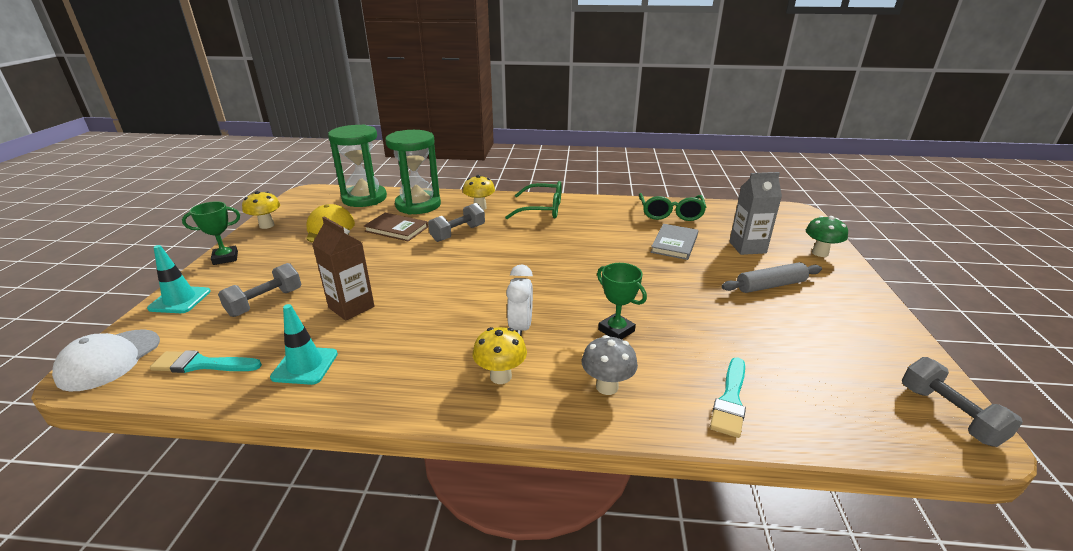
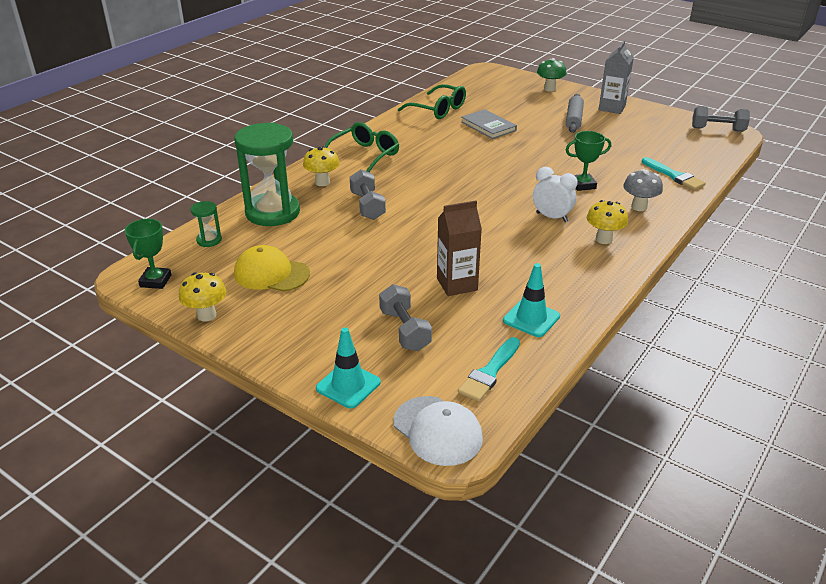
camera: 60 degrees left, 5 degrees up
green trophy [182,201,240,265] -> green trophy moved to [125,219,171,289]
green hourglass [328,125,387,207] -> green hourglass [191,201,222,247], size x0.43
brown book [364,213,428,241] -> none
grey carton [729,172,782,255] -> grey carton moved to [599,40,634,114]

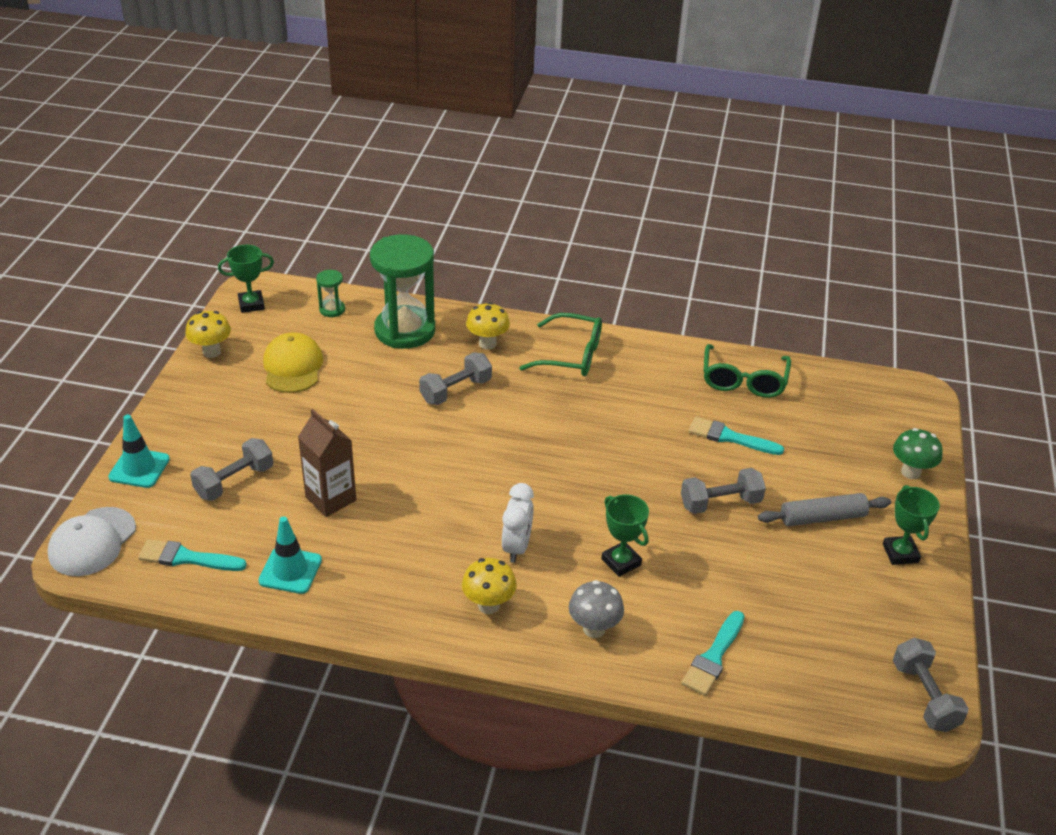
camera: 65 degrees right, 5 degrees up
grey book [461,109,517,139] -> turquoise brush [688,417,784,455]
grey carton [599,40,634,114] -> green trophy [883,485,940,565]
none -> grey dumbbell [681,468,766,514]

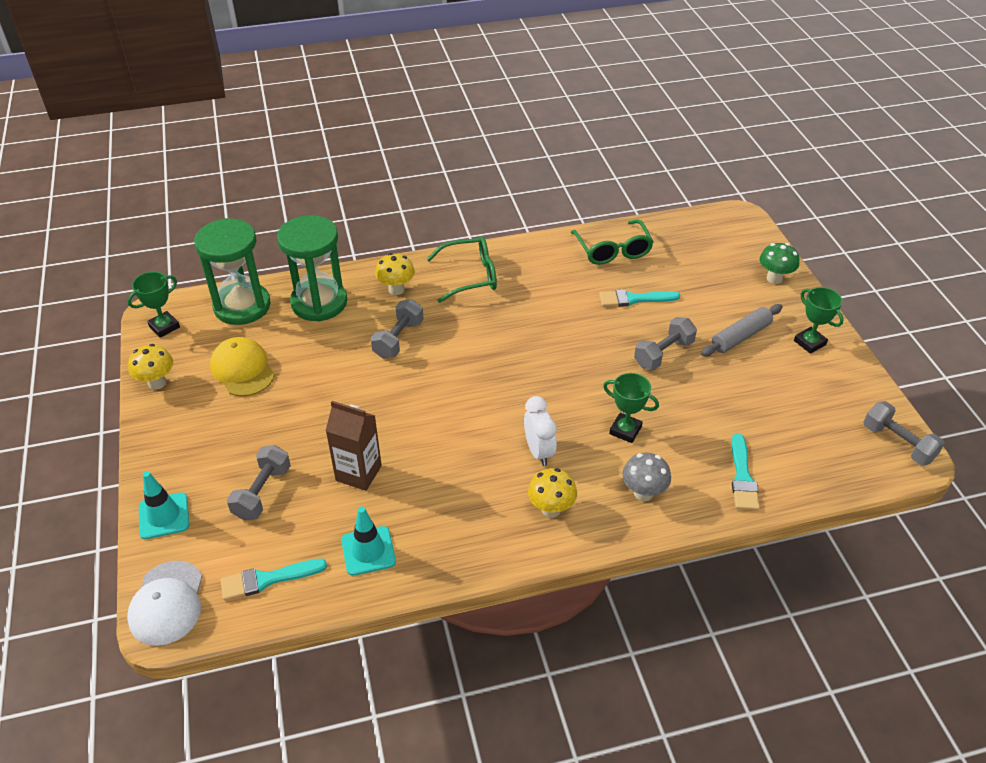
camera: 25 degrees left, 5 degrees up
green hourglass [316,270,345,317] -> green hourglass [194,218,271,325], size x2.32

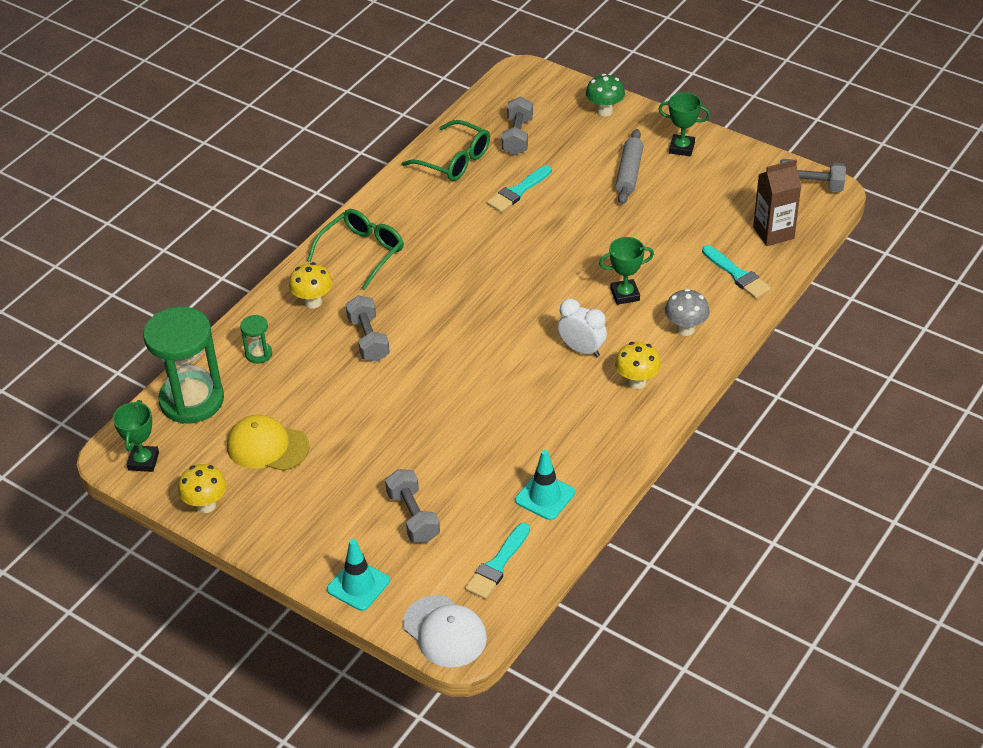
camera: 40 degrees left, 0 degrees up
green hourglass [277,215,347,322] -> green hourglass [240,315,272,364], size x0.43
brown carton [326,401,382,491] -> brown carton moved to [753,159,801,246]
grey dumbbell [634,317,697,370] -> grey dumbbell moved to [502,97,533,155]

